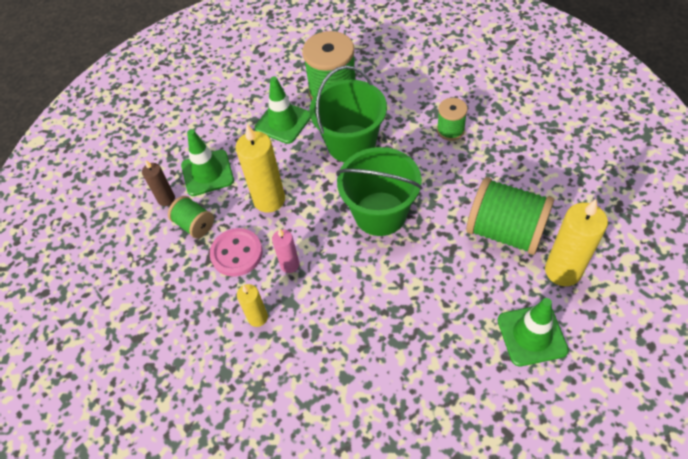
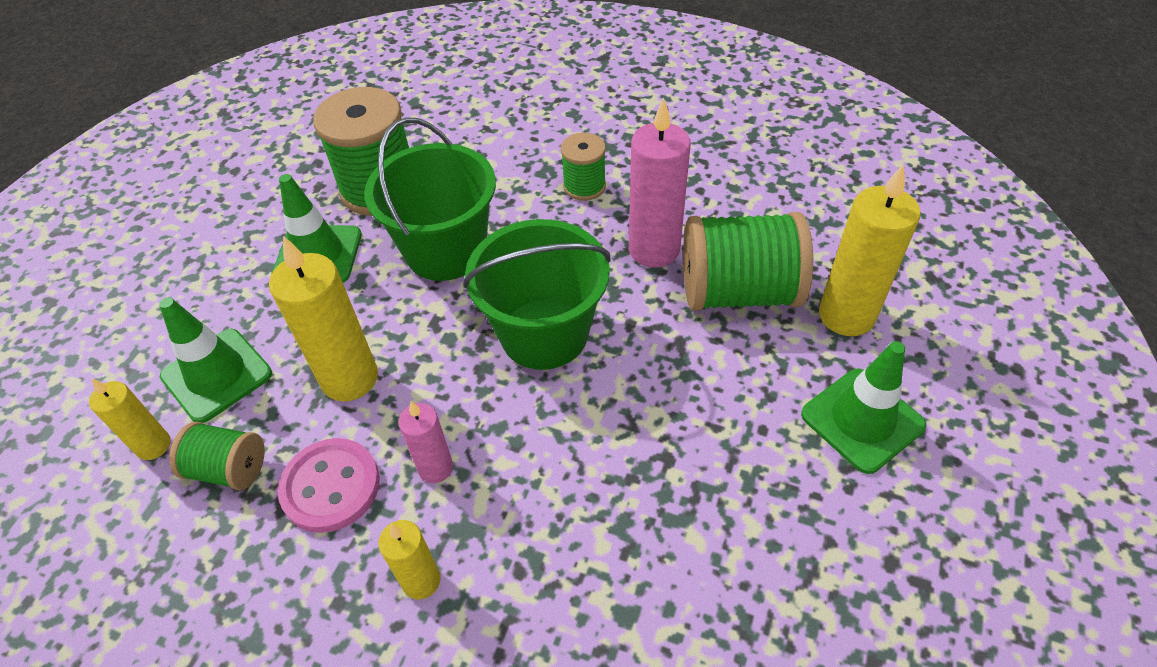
camera: 30 degrees left, 5 degrees down
brown candle [142,160,175,206] -> yellow candle [89,378,171,460]
none -> pink candle [629,97,691,268]

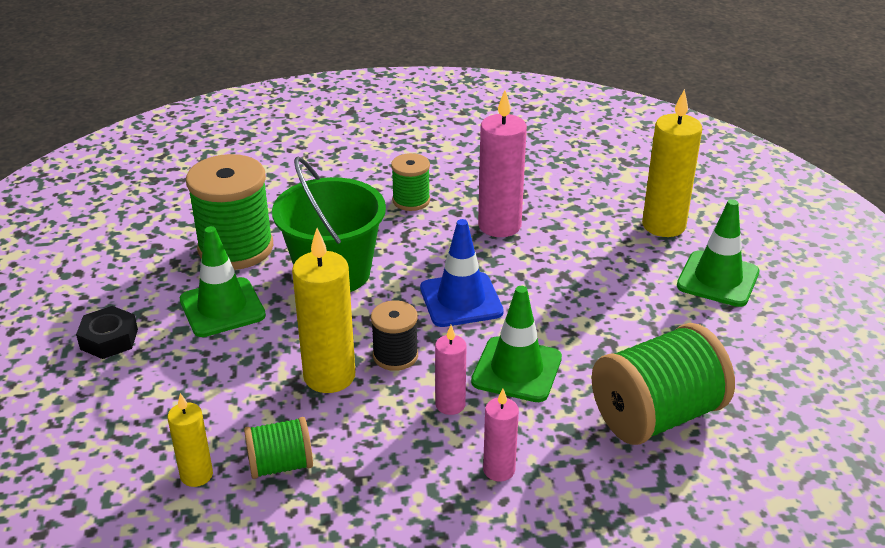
camera: 30 degrees left, 15 degrees down
green traffic cone [159,297,272,423] -> green traffic cone moved to [471,286,562,402]
pink button [278,438,380,533] -> none
yellow candle [378,520,441,599] -> pink candle [483,388,519,482]
green bucket [463,219,611,370] -> blue traffic cone [420,219,504,327]
green spool [683,212,813,311] -> green spool moved to [592,323,735,445]
none -> black nut [76,306,138,359]
none -> black spool [371,301,418,371]

